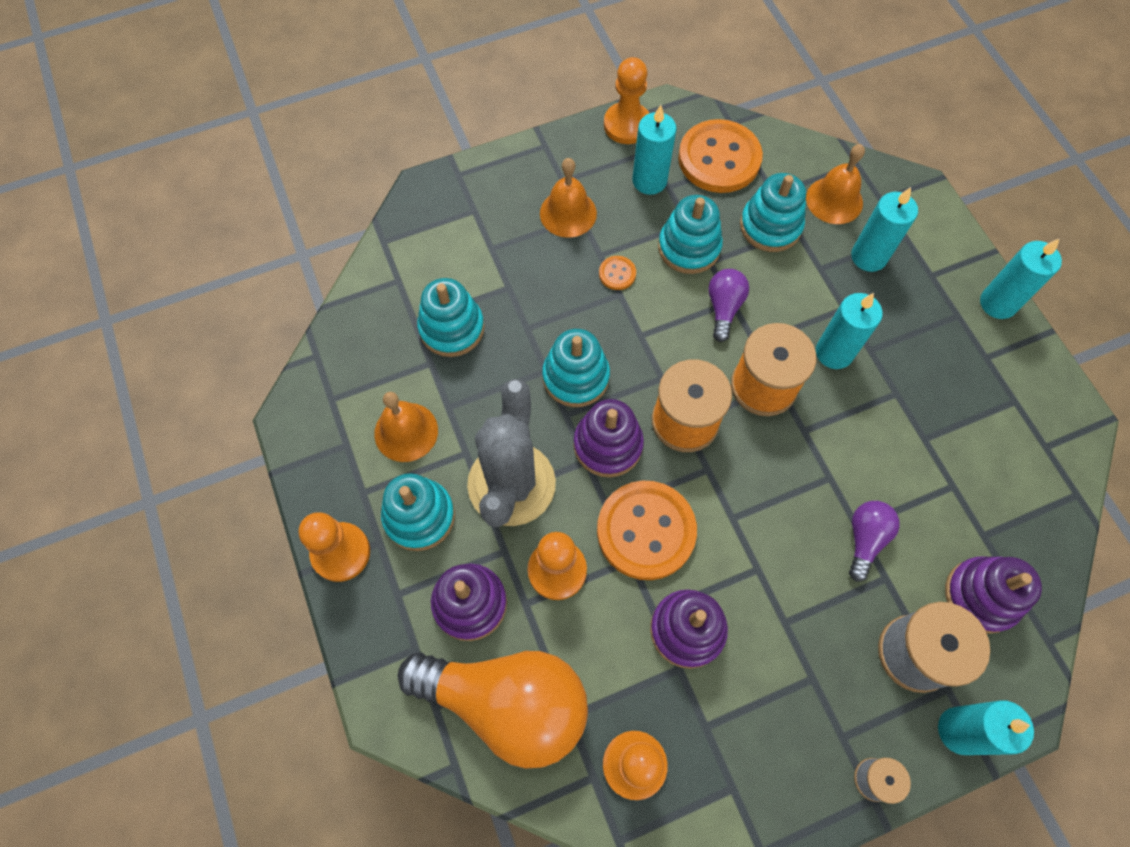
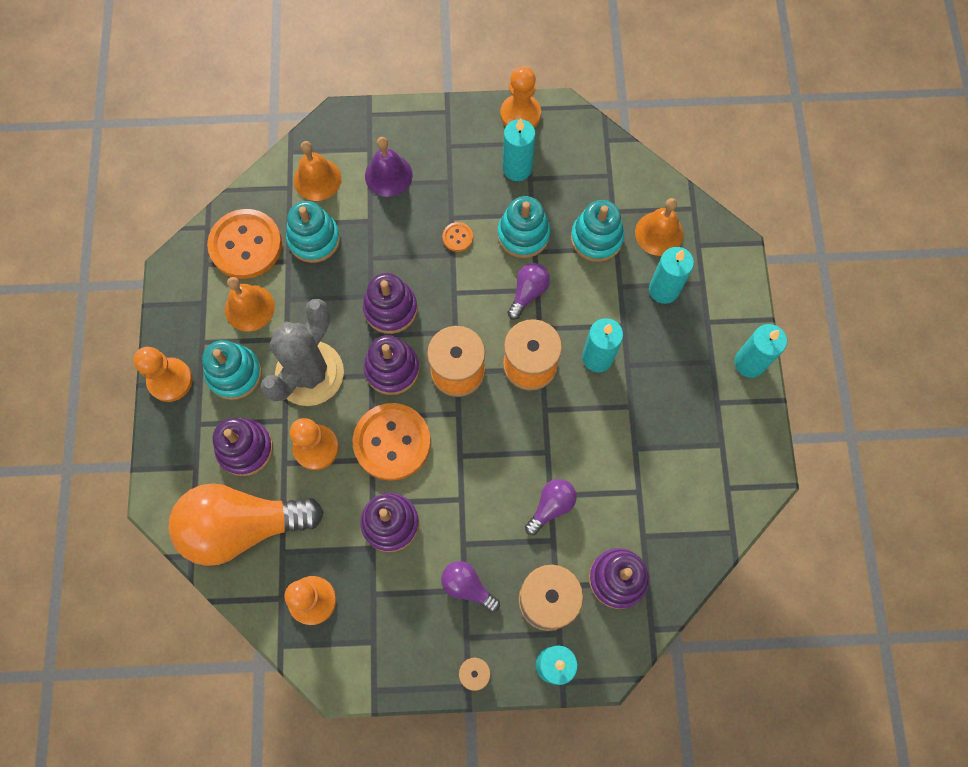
camera: 20 degrees right, 5 degrees up
orange light bulb [398,651,588,769] -> orange light bulb turned 135 degrees clockwise [169,483,324,566]
orange bell [540,158,597,238] -> orange bell moved to [294,141,341,201]
turquoise stacking toy [542,329,610,407] -> purple stacking toy [363,273,418,334]
orange button [678,119,763,193] -> orange button moved to [207,209,282,279]
none -> purple bell [365,137,413,197]
none -> purple light bulb [441,561,500,612]

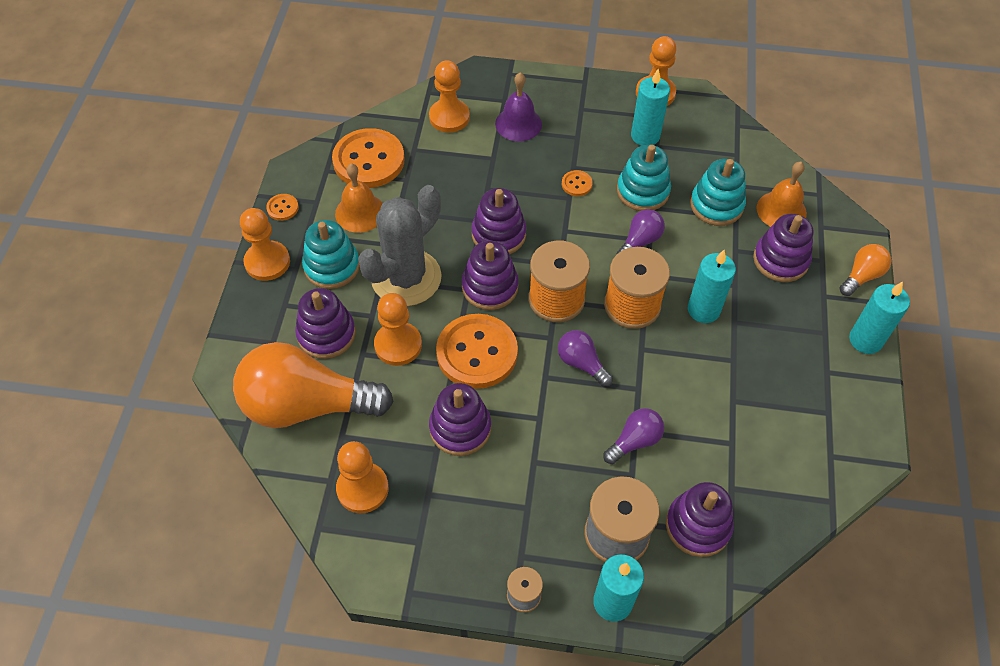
camera: 10 degrees right, 15 degrees down
turquoise stacking toy [286,201,340,263] -> none
orange bell [294,141,341,201] -> orange pawn [429,60,470,133]
purple light bulb [441,561,500,612] -> purple light bulb moved to [558,330,613,387]
turquoise candle [649,247,694,304] -> purple stacking toy [753,214,814,282]
none -> orange button [266,194,299,221]
none -> orange light bulb [840,244,891,296]

